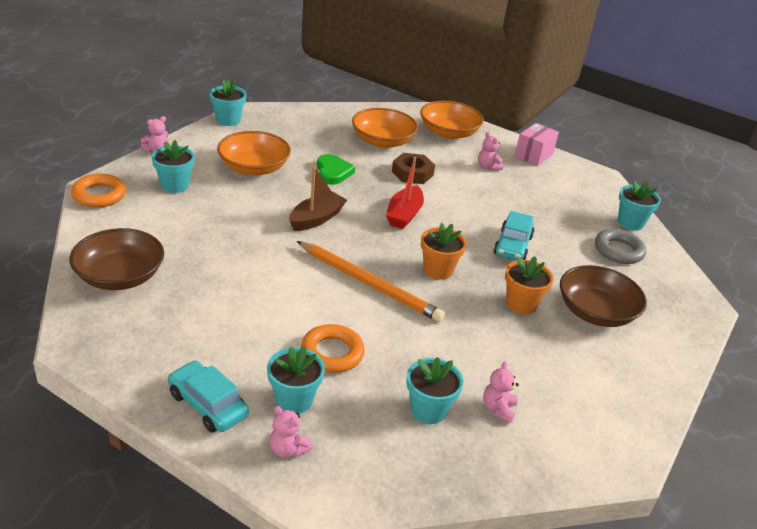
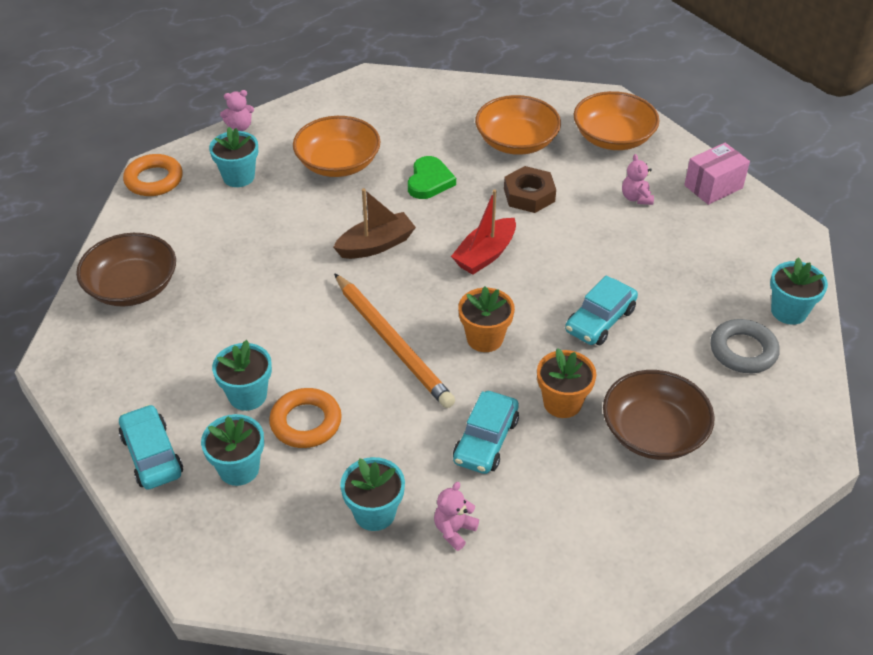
camera: 25 degrees right, 10 degrees up
turquoise flower pot [209,80,246,126] -> turquoise flower pot moved to [212,340,272,411]
pink teddy bear [270,406,313,458] -> none
none -> turquoise car [453,391,519,474]

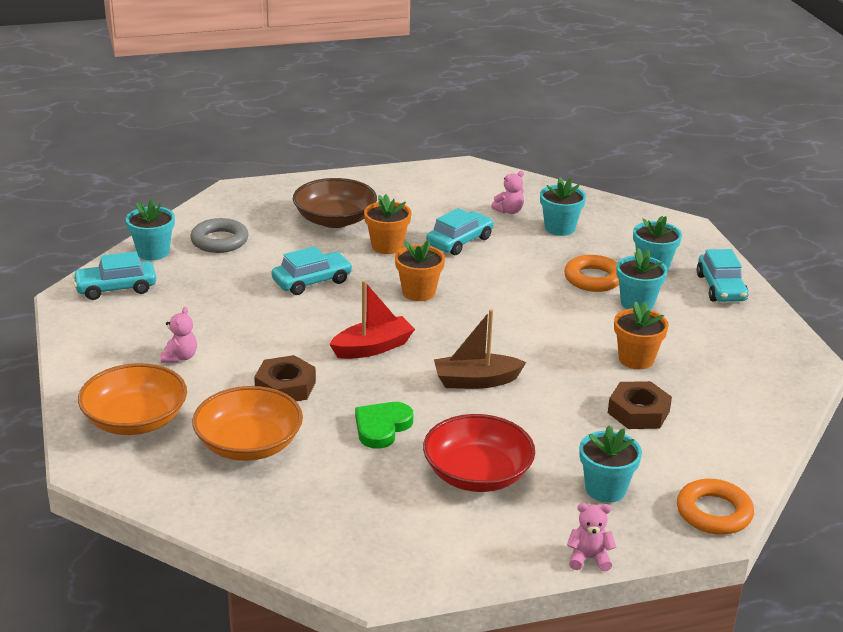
camera: 160 degrees left, 15 degrees down
brown bowl [76,233,176,307] -> none
orange bowl [293,116,381,177] -> red bowl [423,414,535,492]
orange pencil [334,273,455,408] -> none
pink box [684,143,750,205] -> none
none -> turquoise car [72,251,156,300]
none -> brown nut [608,381,672,429]
none -> orange flower pot [614,301,669,369]

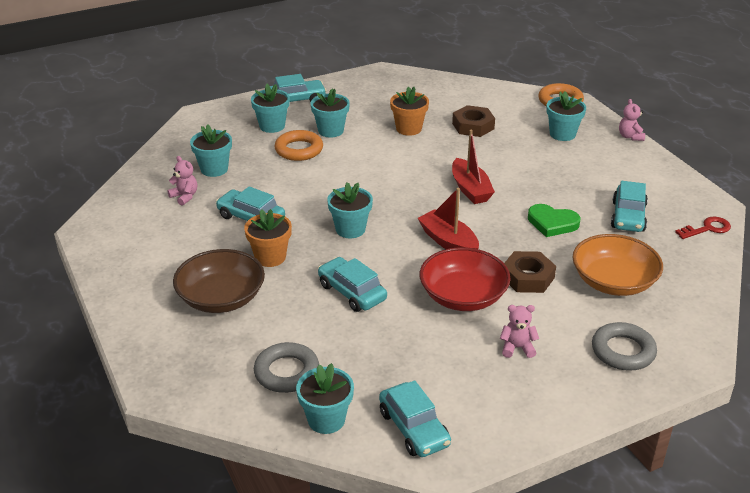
camera: 100 degrees left, 5 degrees up
orange bowl [78,363,187,435] -> grey ring [592,322,657,371]
orange flower pot [395,240,445,301] -> turquoise flower pot [327,182,373,238]
red bowl [423,414,535,492] -> red bowl moved to [420,247,511,311]
brown boat [434,309,526,389] -> red boat [452,130,495,204]
none -> turquoise car [611,181,648,232]
none -> red key [675,216,731,239]

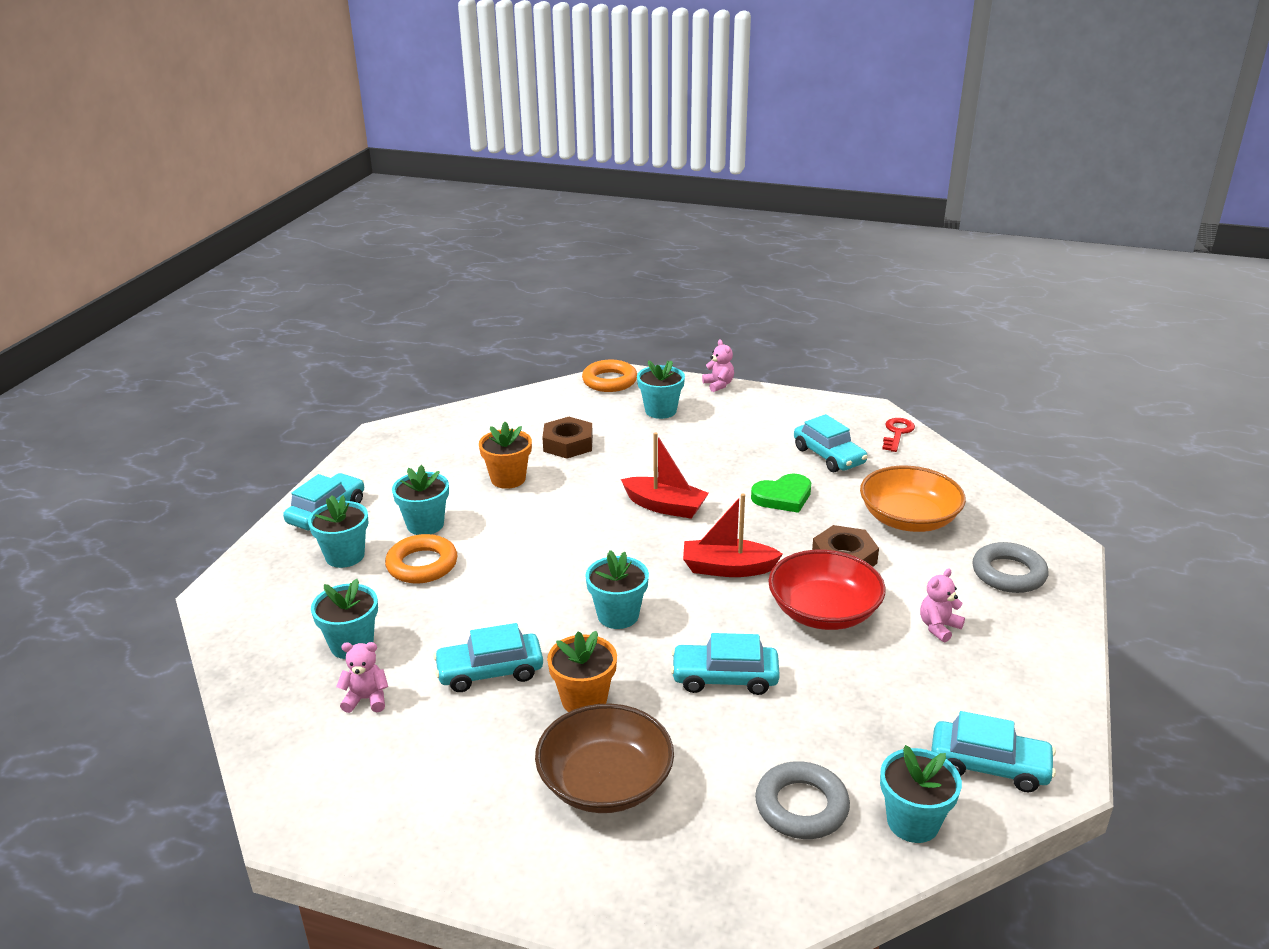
camera: 45 degrees left, 5 degrees down
pink teddy bear [619,99,645,141] -> pink teddy bear turned 150 degrees counterclockwise [702,339,734,392]

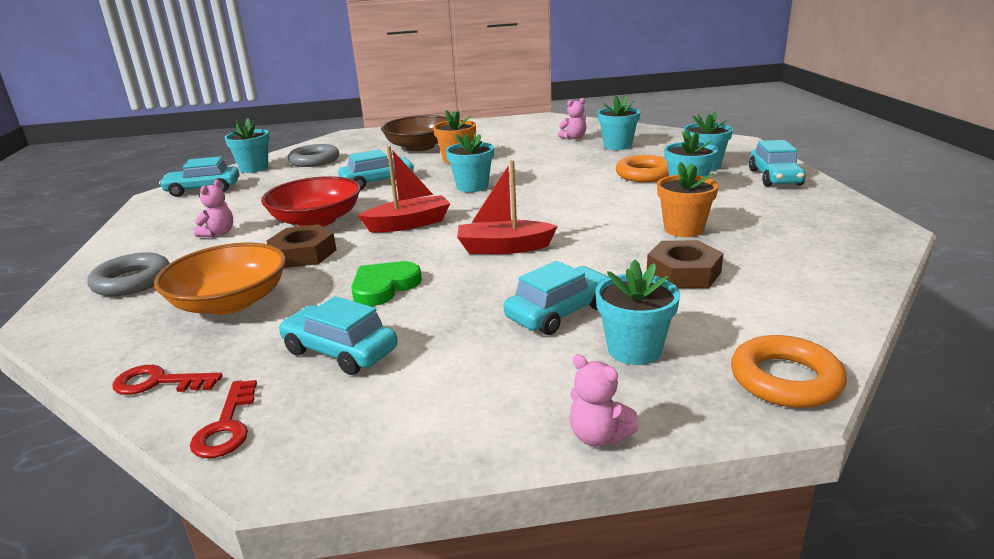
camera: 155 degrees right, 5 degrees down
turquoise car [433,623,543,692] -> turquoise car moved to [504,261,609,335]
none -> red key [113,365,223,395]

